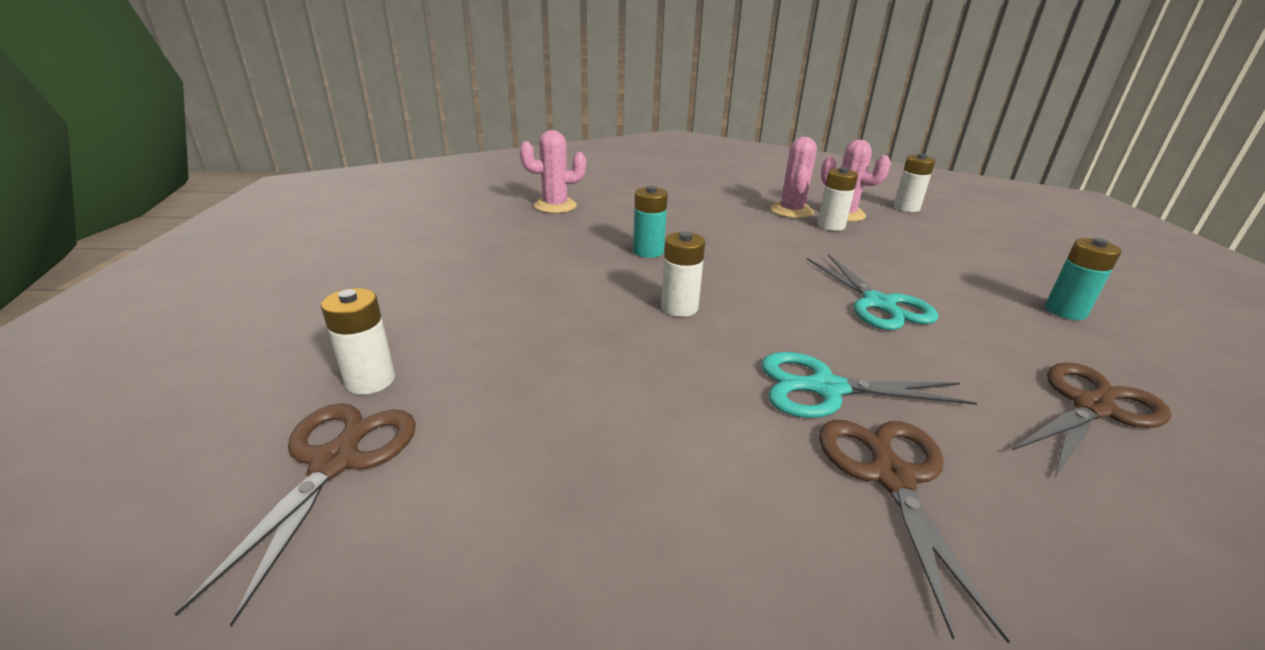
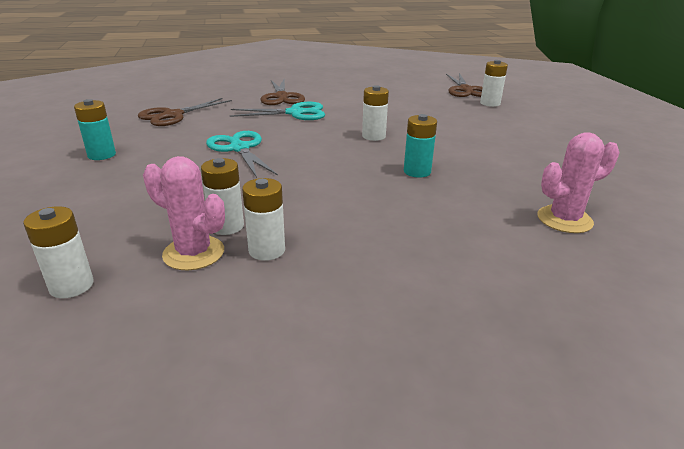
camera: 170 degrees right, 0 degrees up
pink cactus [771,137,817,218] -> white battery [242,178,285,261]

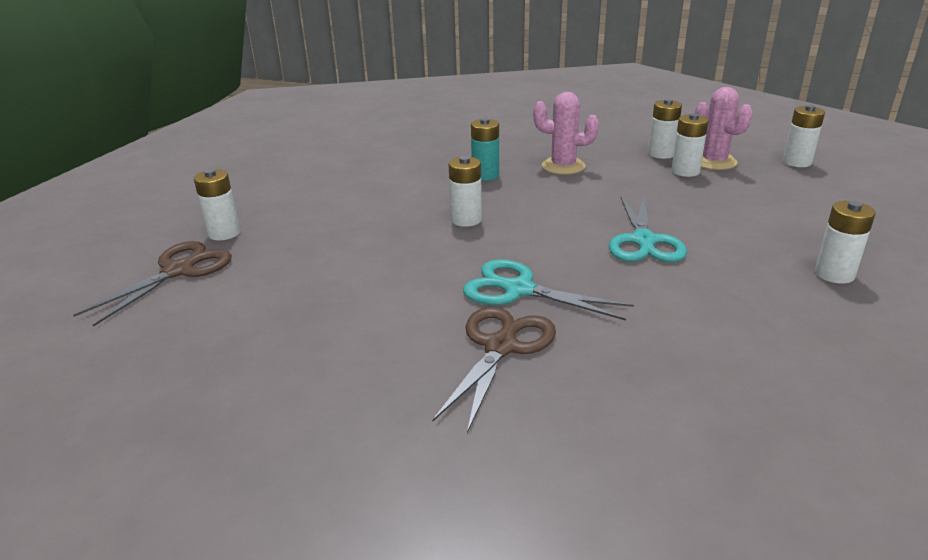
camera: 145 degrees left, 0 degrees up
turquoise battery [74,99,116,160] -> white battery [815,201,876,284]
brown scissors [138,98,232,126] -> none
pink cactus [538,132,620,233] -> pink cactus moved to [533,92,599,175]

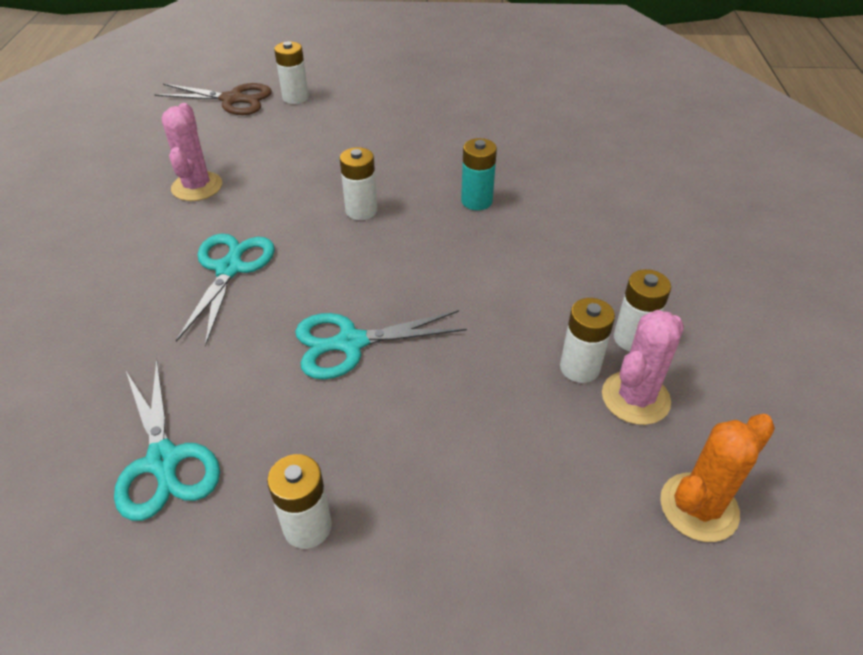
camera: 70 degrees right, 15 degrees up
brown scissors [432,307,556,433] -> none
pink cactus [533,92,599,175] -> pink cactus moved to [162,103,222,201]
white battery [783,105,825,167] -> orange cactus [660,414,775,542]
none -> turquoise scissors [114,359,220,521]

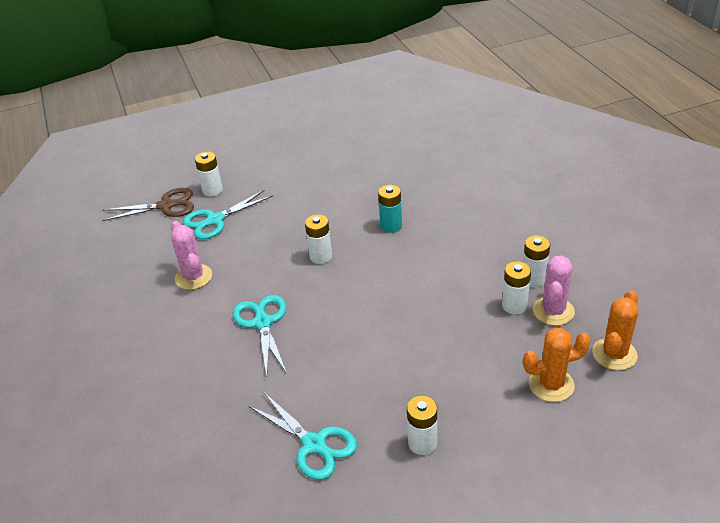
camera: 20 degrees left, 5 degrees down
turquoise scissors [295,310,467,379] -> turquoise scissors moved to [183,189,273,239]
none -> orange cactus [523,328,591,402]

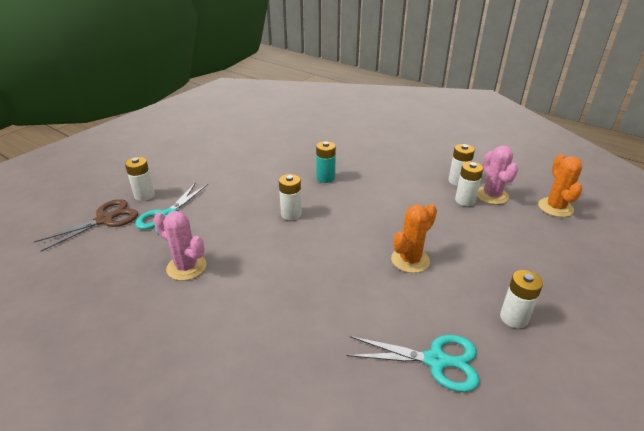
camera: 35 degrees left, 5 degrees down
turquoise scissors [233,295,287,377] -> none
orange cactus [523,328,591,402] -> orange cactus moved to [391,204,437,273]

